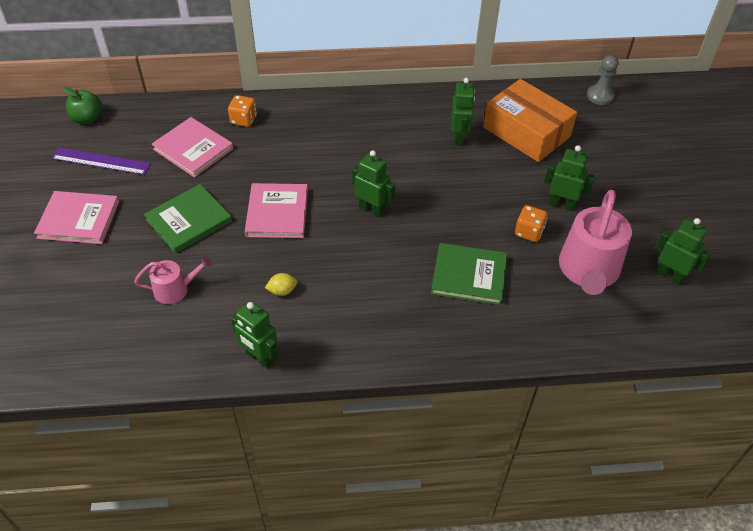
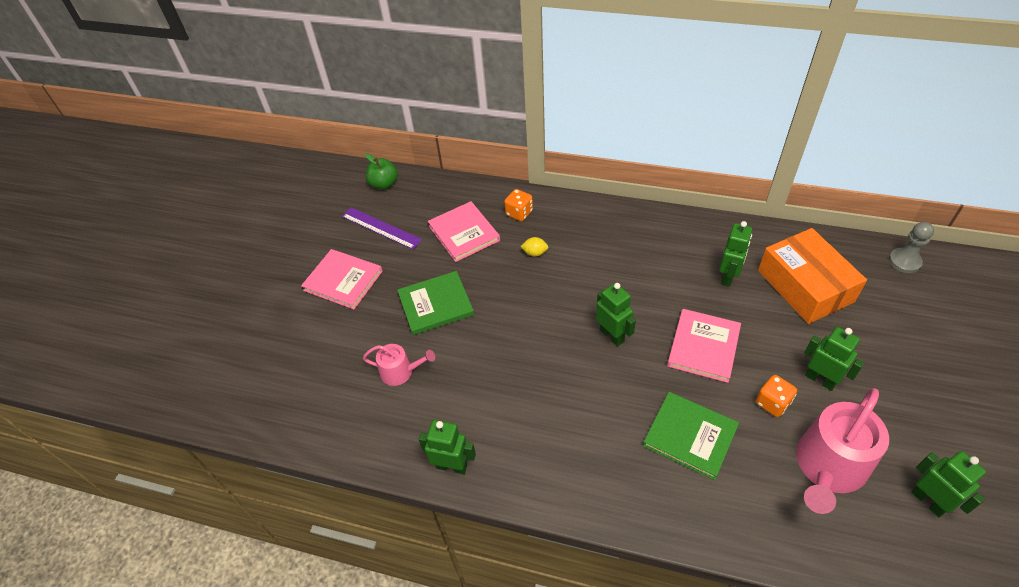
camera: 25 degrees right, 0 degrees up
green robot [231,301,278,369] -> green robot turned 135 degrees clockwise [419,420,476,474]
pink book [245,183,308,238] -> pink book moved to [667,309,741,383]
yellow lemon [265,273,297,296] -> yellow lemon moved to [520,237,548,257]

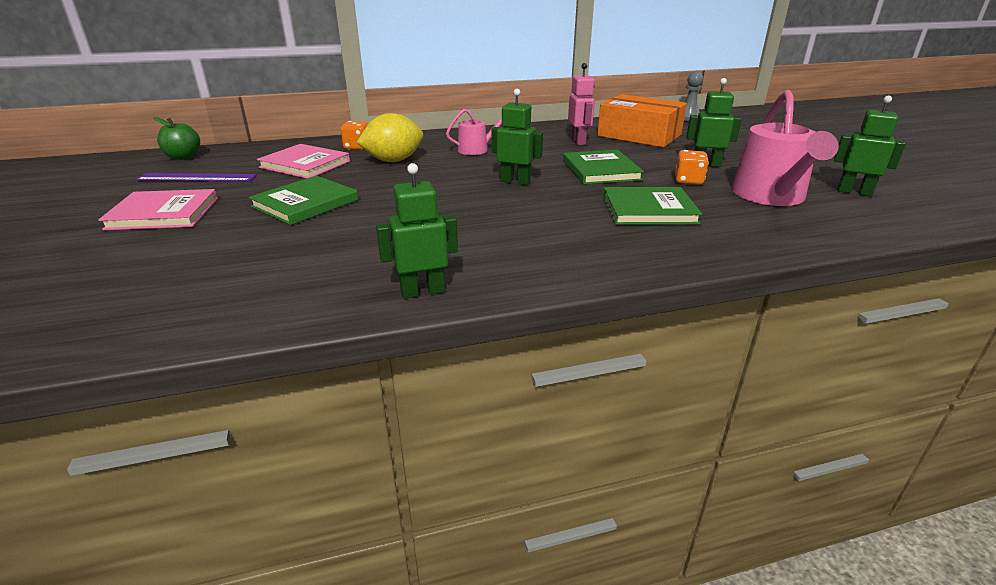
camera: 35 degrees left, 20 degrees down
pink watering can [363,344,435,386] -> pink watering can moved to [446,109,502,155]
yellow lemon [520,237,548,257] -> yellow lemon [356,113,423,162], size x2.20
pink book [667,309,741,383] -> green book [563,150,644,184]
green robot [719,221,752,287] -> pink robot [568,63,595,145]

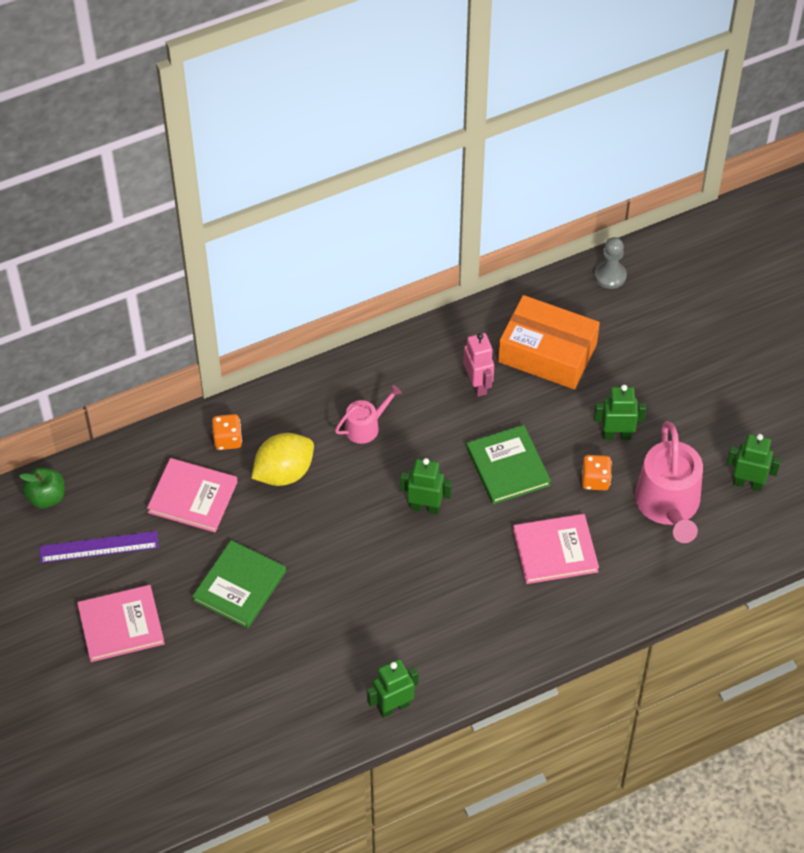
camera: 10 degrees left, 25 degrees up
green book [603,187,702,225] -> pink book [513,514,599,584]

